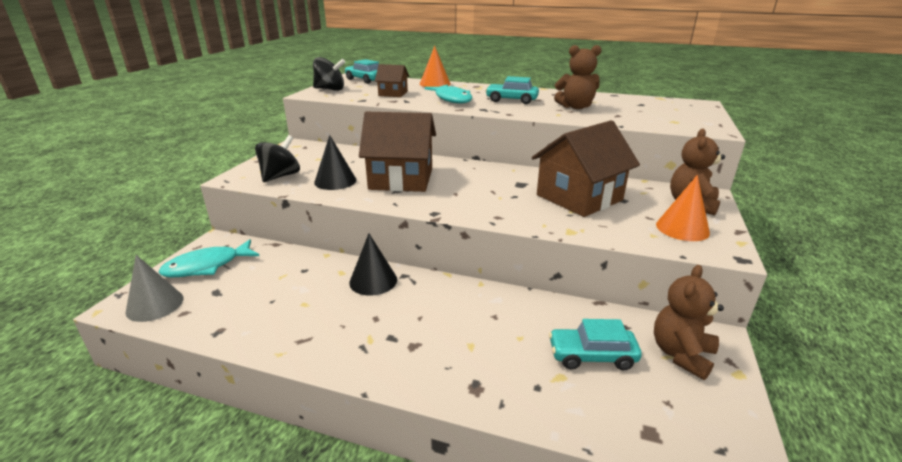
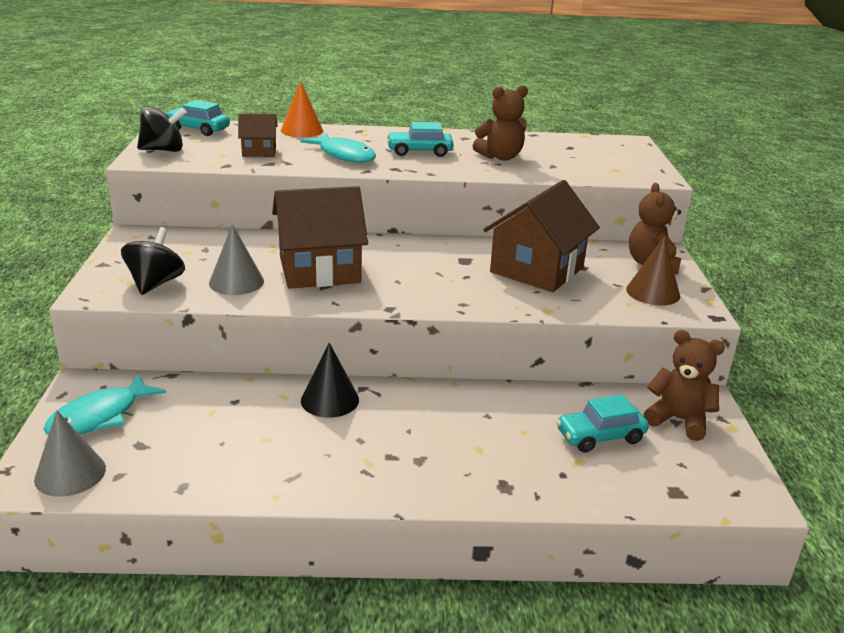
camera: 20 degrees left, 0 degrees up
black cone [314,135,356,190] -> grey cone [209,224,264,295]
brown teddy bear [654,265,724,380] -> brown teddy bear turned 105 degrees clockwise [644,330,725,441]
orange cone [656,175,710,241] -> brown cone [626,236,680,305]

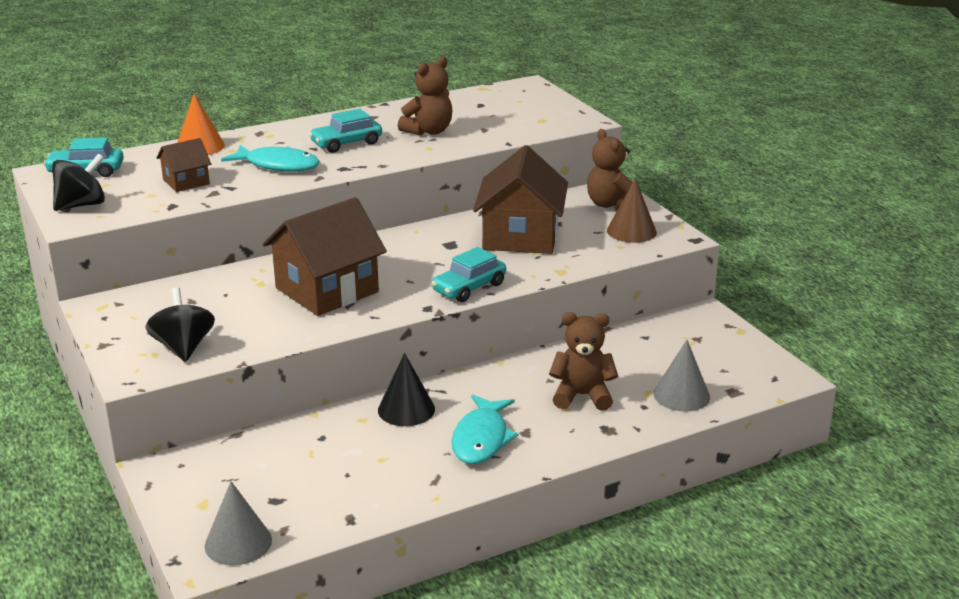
camera: 25 degrees left, 0 degrees up
turquoise fish [44,374,166,435] -> turquoise fish moved to [452,394,518,464]
grey cone [209,224,264,295] -> grey cone moved to [653,340,710,412]
turquoise car [556,394,649,452] -> turquoise car moved to [431,247,506,302]
brown teddy bear [644,330,725,441] -> brown teddy bear moved to [549,312,618,411]

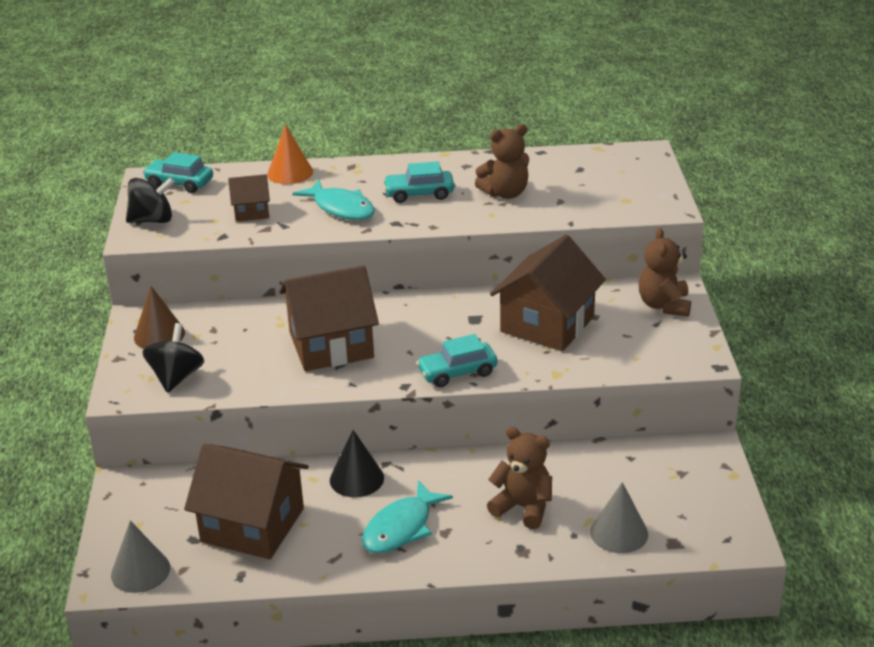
camera: 25 degrees right, 5 degrees up
brown cone [607,178,657,243] -> brown cone moved to [134,286,185,349]
none -> brown house [184,443,309,559]

